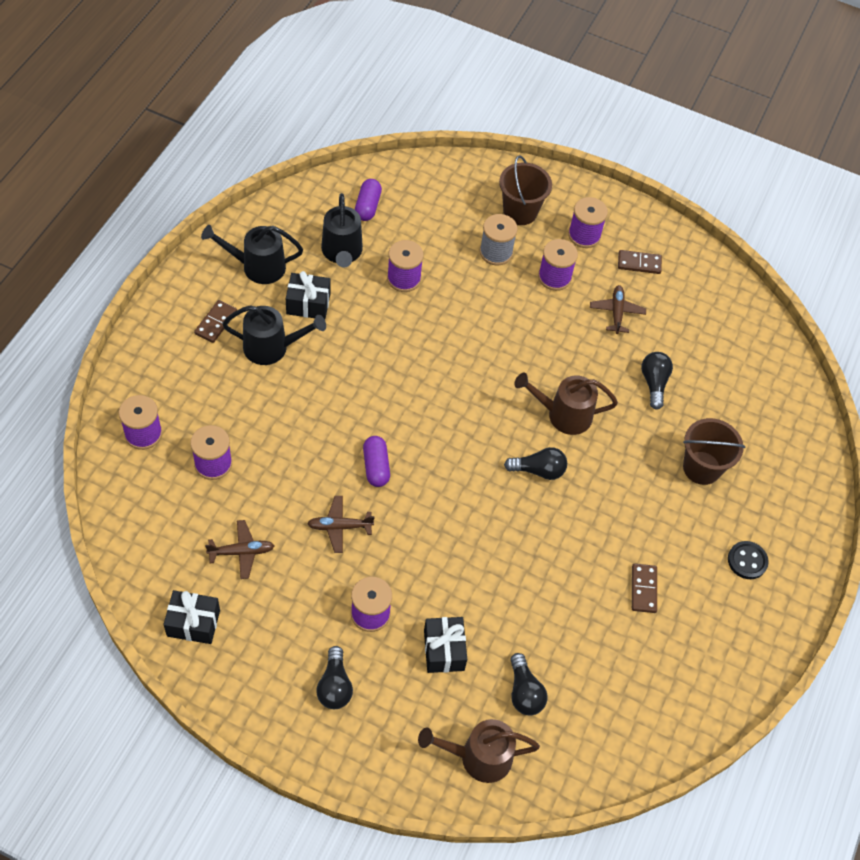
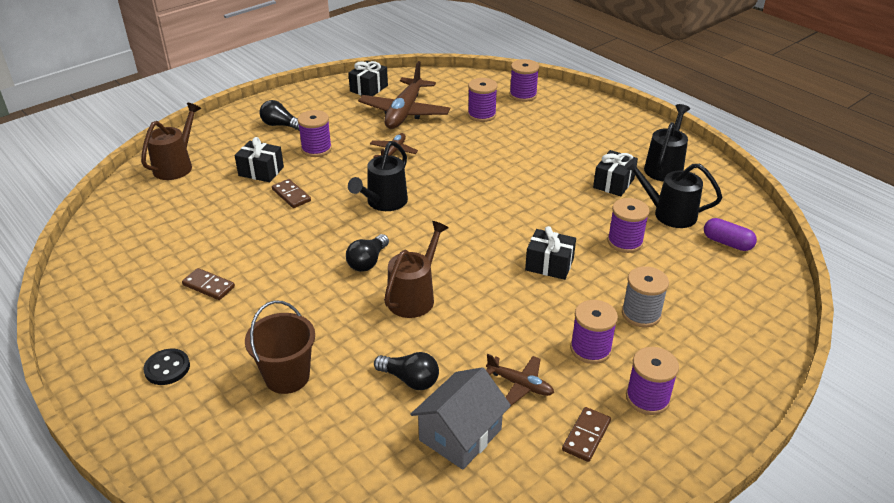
camera: 120 degrees right, 20 degrees down
brown domino [194,300,237,343] -> brown domino moved to [272,179,311,208]
brown plane [205,520,274,579] -> brown plane [358,61,450,129], size x1.98
black watering can [222,305,326,365] -> black watering can moved to [348,141,408,211]
purple capsule [363,436,390,487] -> none
brown bucket [499,155,552,225] -> none
black light bulb [510,653,548,716] -> none
none -> grey house [410,367,511,470]
none -> black gift [525,226,576,280]

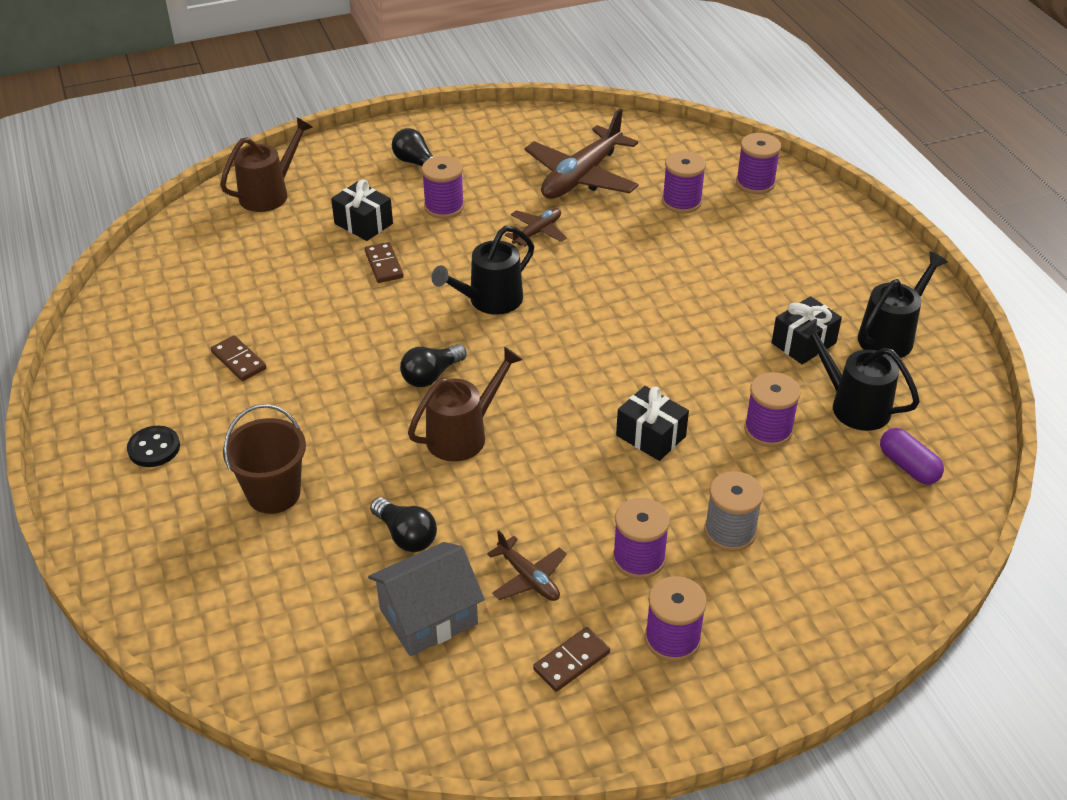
camera: 20 degrees right, 5 degrees up
black gift [348,61,388,96] -> none

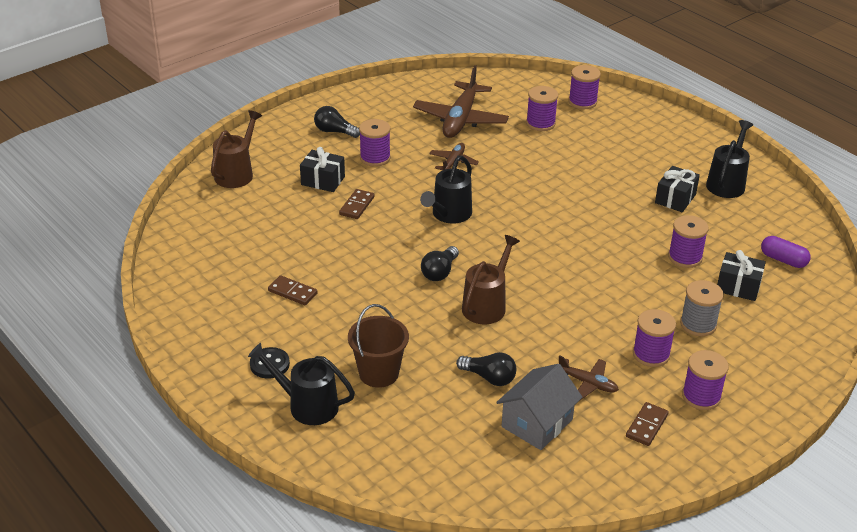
camera: 20 degrees left, 5 degrees down
brown domino [365,242,404,283] -> brown domino turned 60 degrees clockwise [339,189,375,219]
black gift [616,386,689,461] -> black gift moved to [717,250,766,301]
black watering can [798,319,920,431] -> black watering can moved to [248,343,355,425]

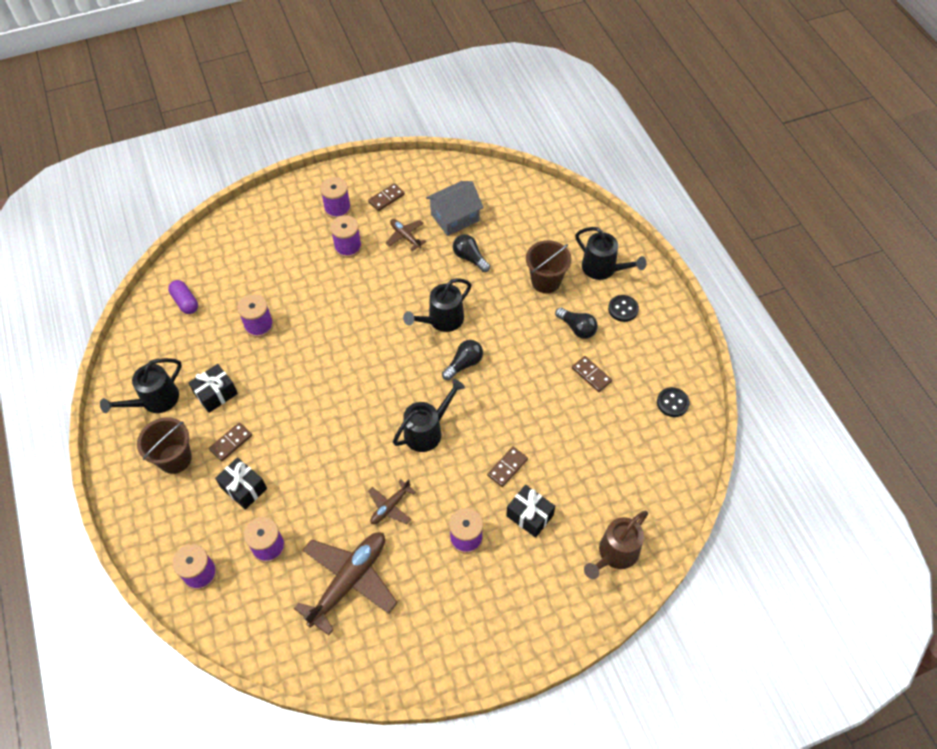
camera: 160 degrees left, 20 degrees up
black light bulb [314,106,360,138] -> black light bulb moved to [555,307,598,339]
brown watering can [462,235,520,324] -> black watering can [403,278,471,332]
grey spool [680,280,724,336] -> none
black gift [717,250,766,301] -> black gift moved to [215,457,267,510]
none -> brown bucket [137,417,192,474]
none -> brown domino [209,422,252,461]
none -> black button [657,387,690,417]

